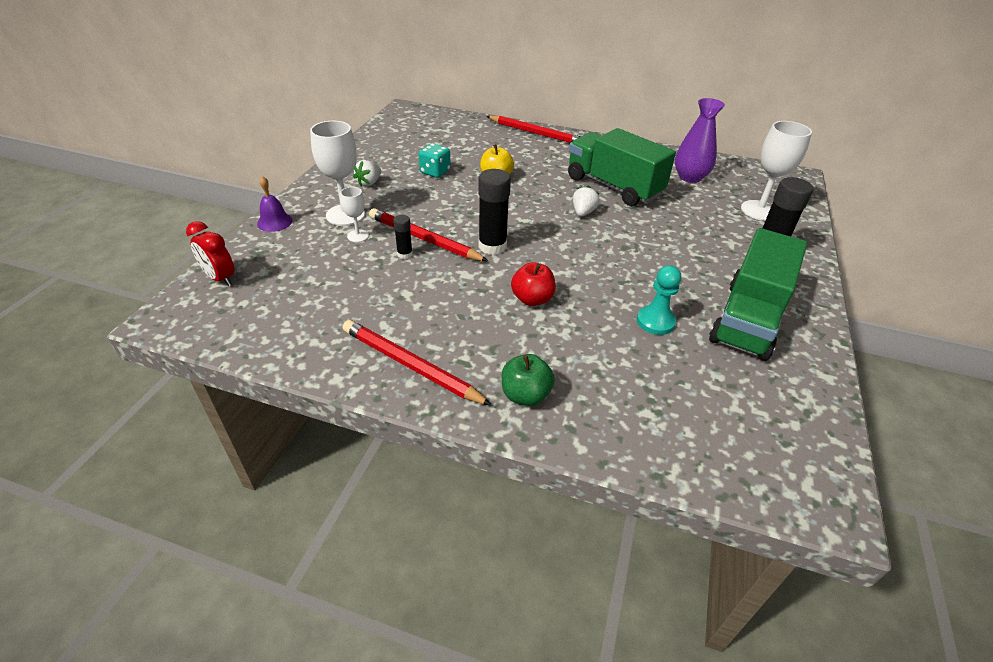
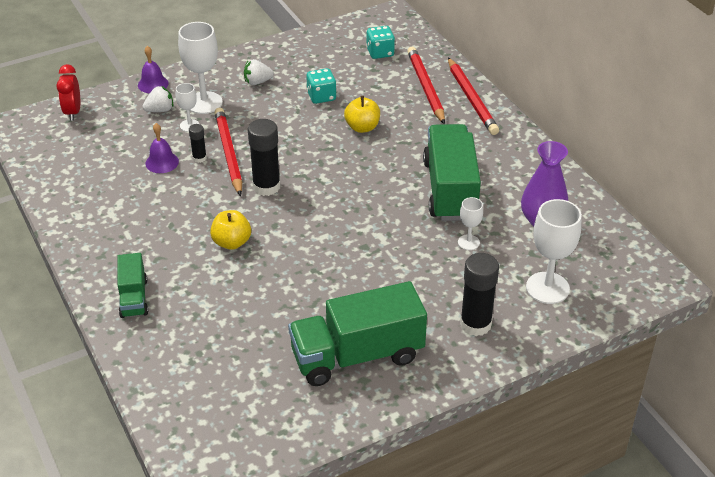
camera: 45 degrees right, 0 degrees up
red pencil [343,320,492,406] -> red pencil moved to [407,46,445,124]
green apple [502,354,555,406] -> green truck [117,253,148,318]
red apple [511,262,556,306] -> yellow apple [210,210,251,250]
white strawberry [573,186,600,216] -> white strawberry moved to [142,86,173,112]
turquoise pawn [637,265,681,335] -> none
none -> purple bell [145,123,179,173]
none -> turquoise dice [366,26,395,59]
none -> white goblet [458,197,483,250]

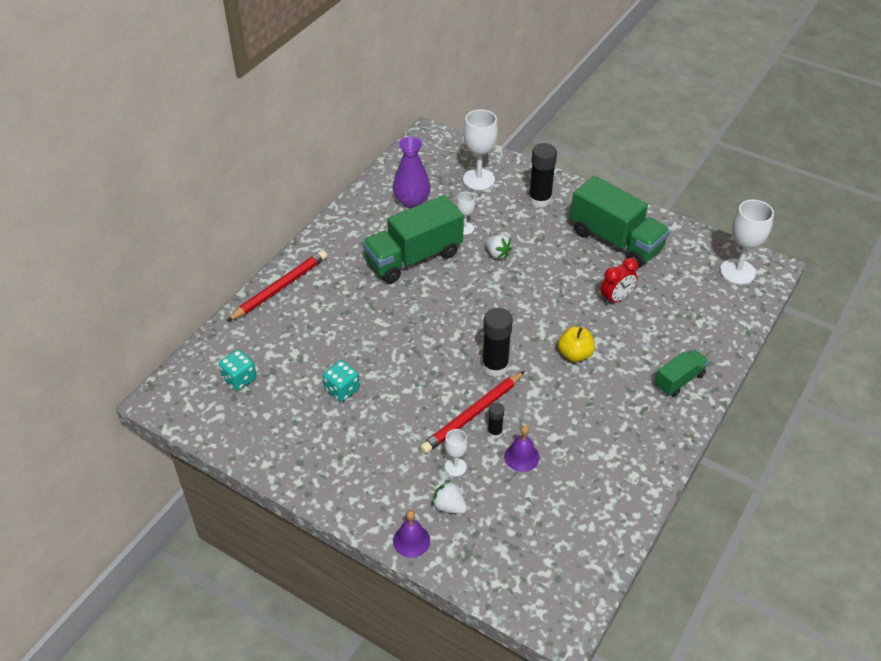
camera: 120 degrees left, 5 degrees up
red clock [56,64,80,121] -> red clock moved to [600,258,638,305]
white goblet [178,22,223,114] -> white goblet moved to [720,200,774,284]
white strawberry [244,59,274,85] -> white strawberry moved to [485,235,512,259]
yellow apple [344,96,380,133] -> none
red pencil [407,46,445,124] -> none

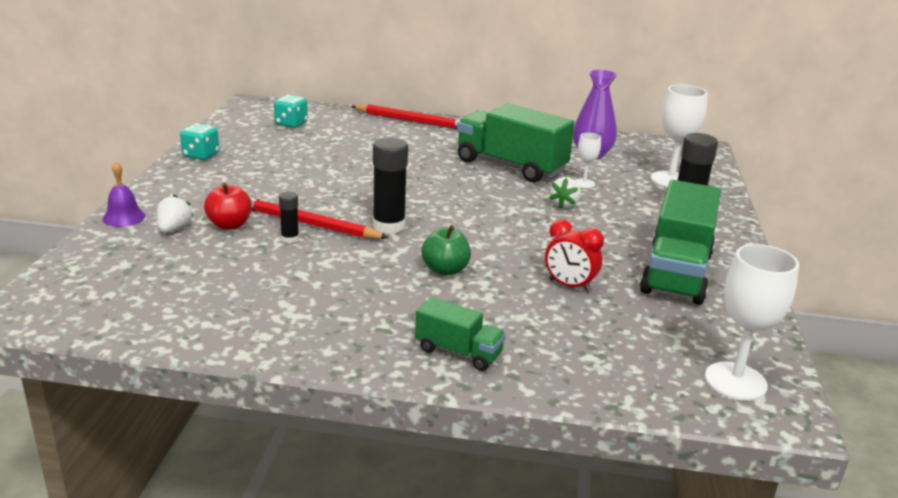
camera: 65 degrees right, 20 degrees down
turquoise dice [323,360,360,402] -> turquoise dice moved to [180,123,219,160]
white goblet [445,429,468,477] -> red apple [204,183,252,230]
purple bell [504,425,540,472] -> none
yellow apple [558,326,595,362] -> green apple [421,225,471,276]

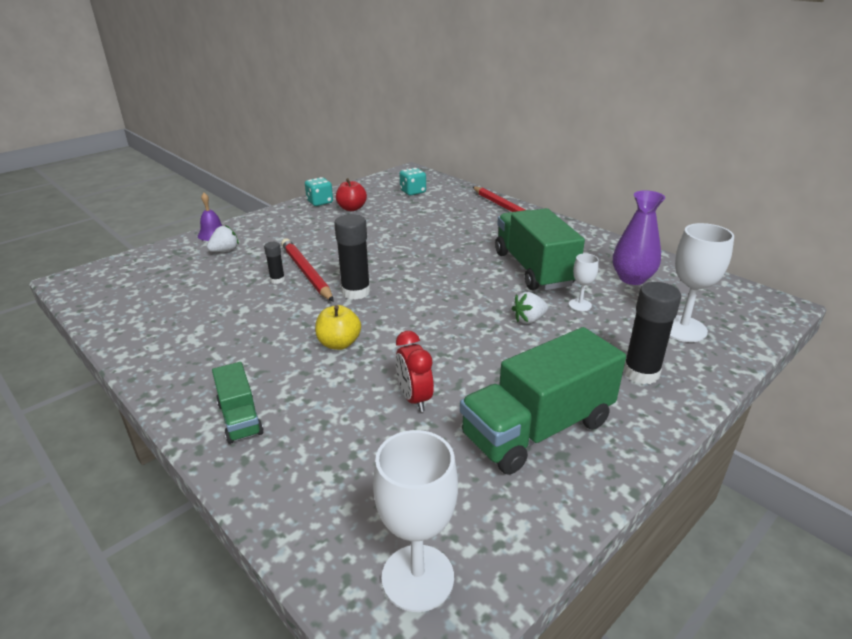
camera: 40 degrees right, 5 degrees up
red apple [204,183,252,230] -> red apple moved to [336,178,367,211]
green apple [421,225,471,276] -> yellow apple [315,305,361,350]

